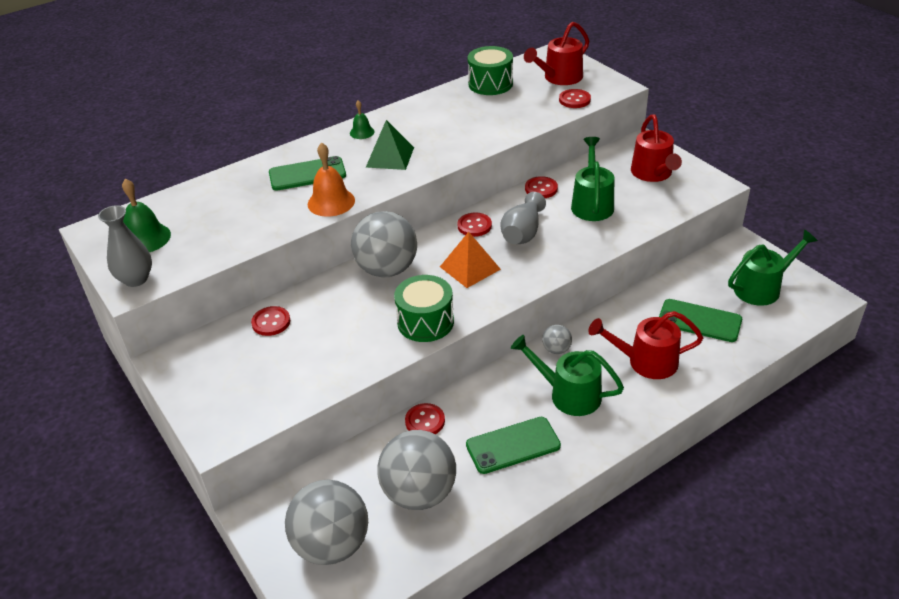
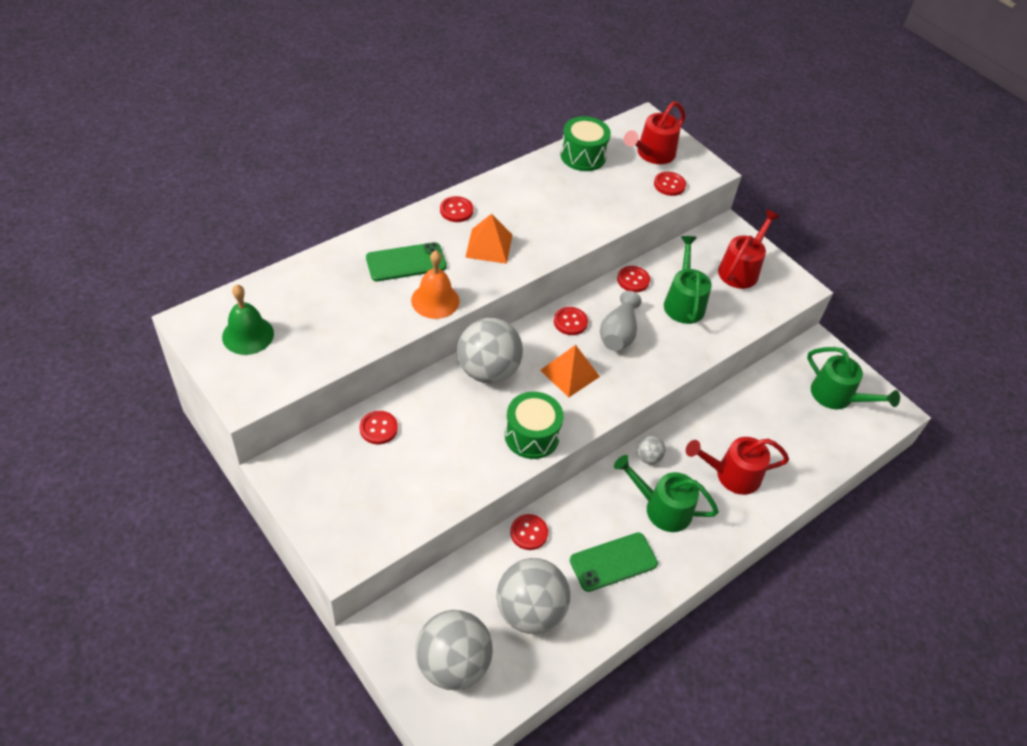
camera: 10 degrees left, 10 degrees up
grey vase [98,205,152,287] -> none
green bell [350,100,375,139] -> red button [440,196,473,222]
green pyramid [366,120,414,170] -> orange pyramid [465,214,512,264]
red watering can [631,114,682,182] -> red watering can turned 135 degrees counterclockwise [718,210,780,289]
green phone [659,299,742,342] -> none
green watering can [728,230,818,306] -> green watering can turned 75 degrees clockwise [807,347,900,409]

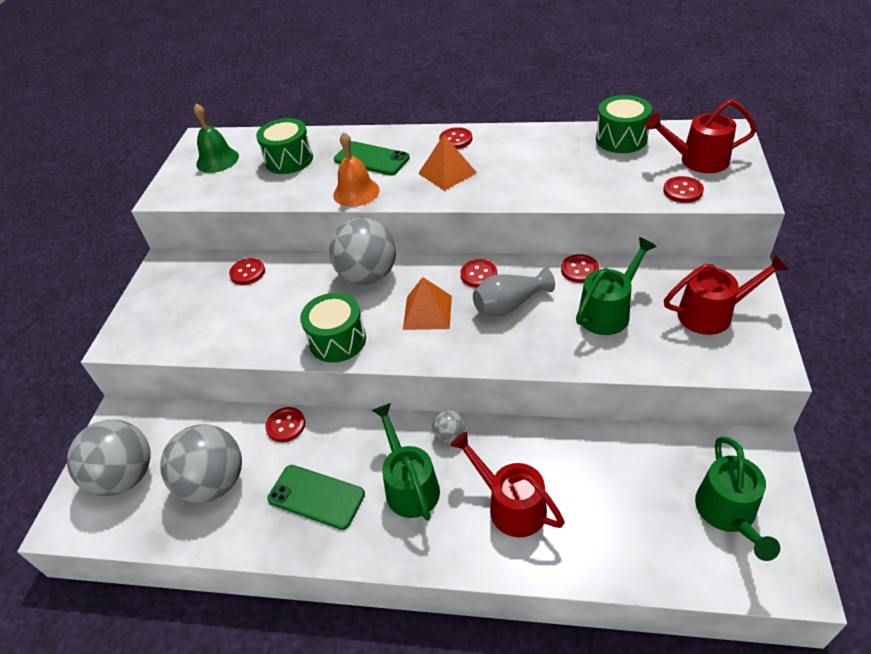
camera: 55 degrees right, 5 degrees down
none -> green drum [256,118,313,174]

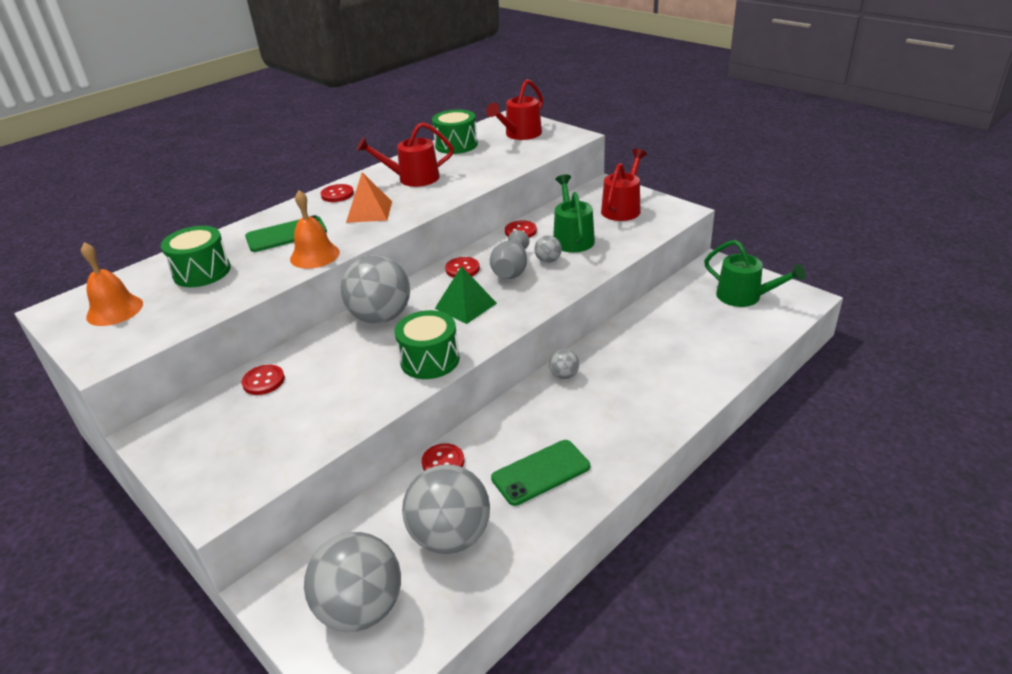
camera: 55 degrees left, 10 degrees down
green bell [194,103,239,173] -> orange bell [81,242,143,326]
green watering can [371,403,440,521] -> none
orange pyramid [403,277,452,330] -> green pyramid [435,266,497,324]
red watering can [450,432,565,537] -> red watering can moved to [356,122,454,187]
red button [663,176,704,203] -> none
none -> grey ball [534,235,562,263]

